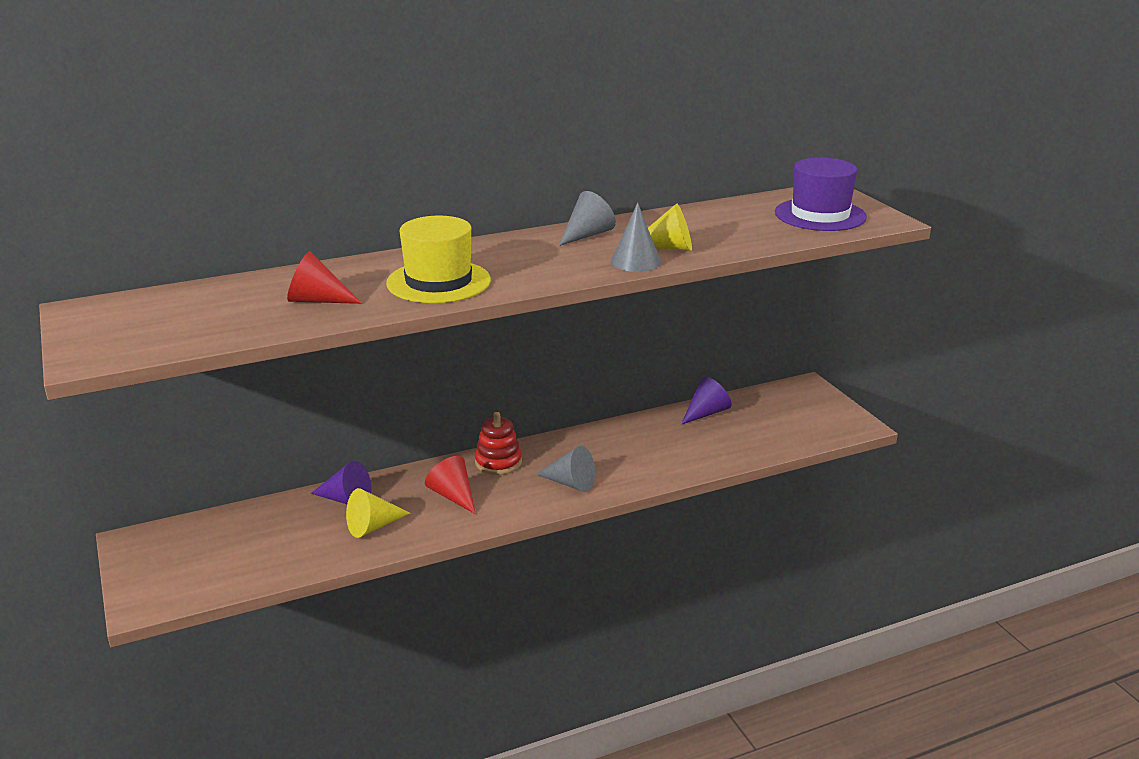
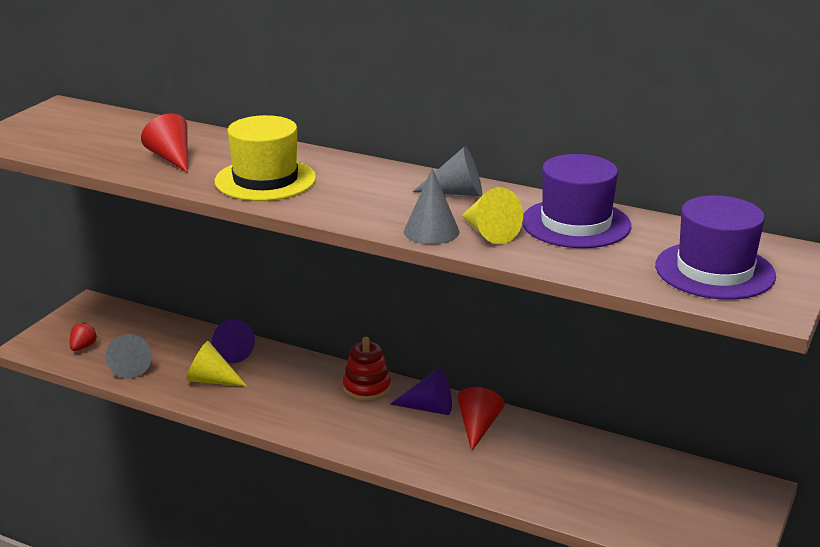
camera: 50 degrees right, 0 degrees up
red cone [425,456,476,514] -> red cone moved to [457,387,505,452]
grey cone [536,446,595,492] -> grey cone moved to [105,334,152,379]
purple cone [681,377,732,425] -> purple cone moved to [390,369,452,415]
none -> red strawberry [70,322,97,351]
none -> purple hat [522,154,631,248]

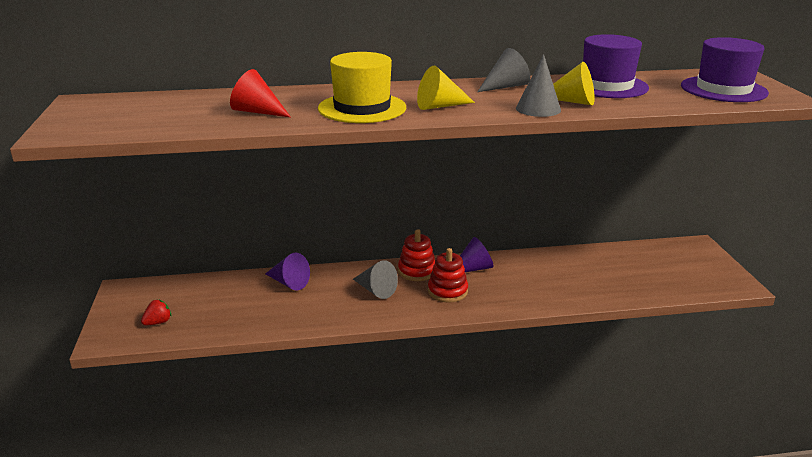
camera: 35 degrees left, 0 degrees up
red strawberry [70,322,97,351] -> red strawberry turned 60 degrees clockwise [141,300,171,325]
grey cone [105,334,152,379] -> grey cone moved to [353,260,398,299]
yellow cone [186,341,247,386] -> yellow cone moved to [417,66,475,110]
red cone [457,387,505,452] -> none
none -> red stacking toy [428,248,468,302]

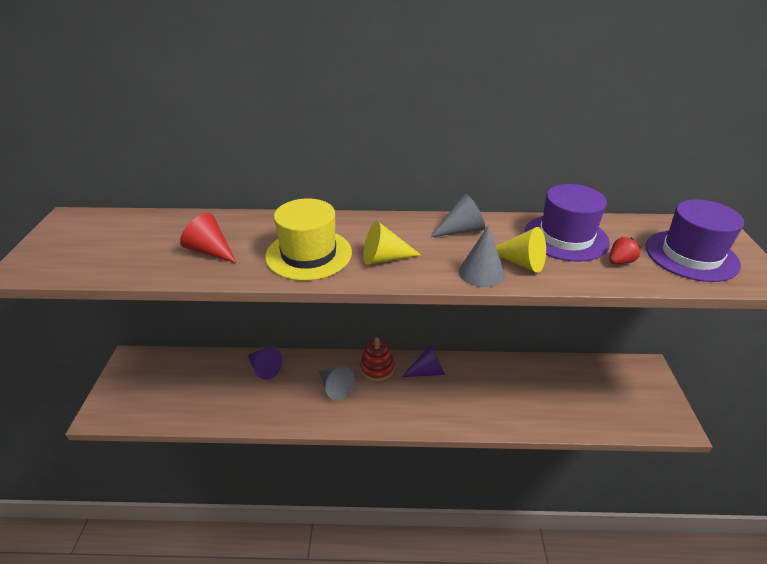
camera: 10 degrees right, 10 degrees up
red strawberry [141,300,171,325] -> red strawberry moved to [609,237,641,264]
red stacking toy [428,248,468,302] -> none

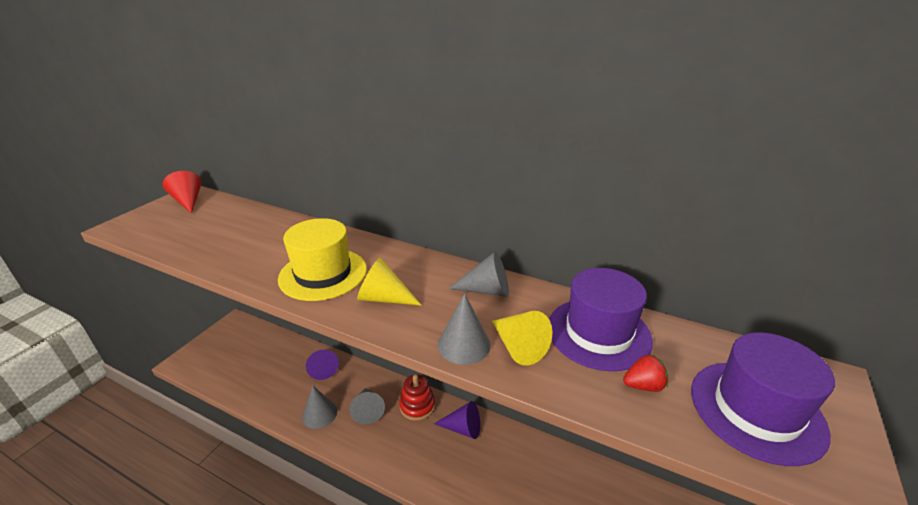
camera: 25 degrees right, 5 degrees down
red cone [180,213,236,263] -> red cone moved to [162,171,201,214]
none -> grey cone [302,386,337,429]

